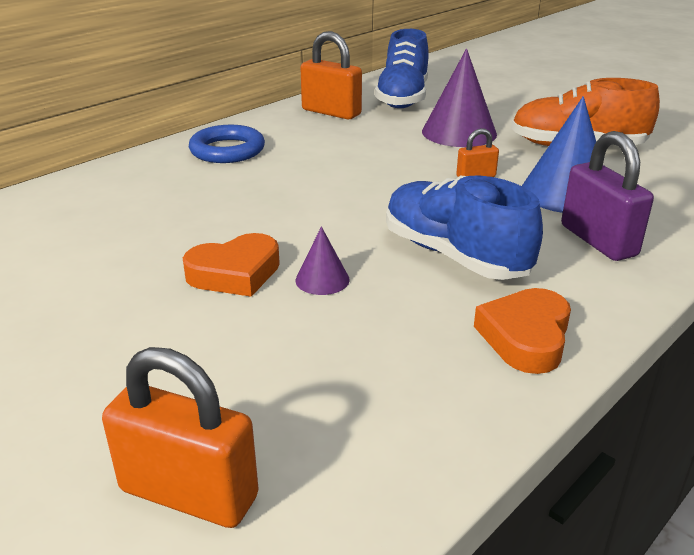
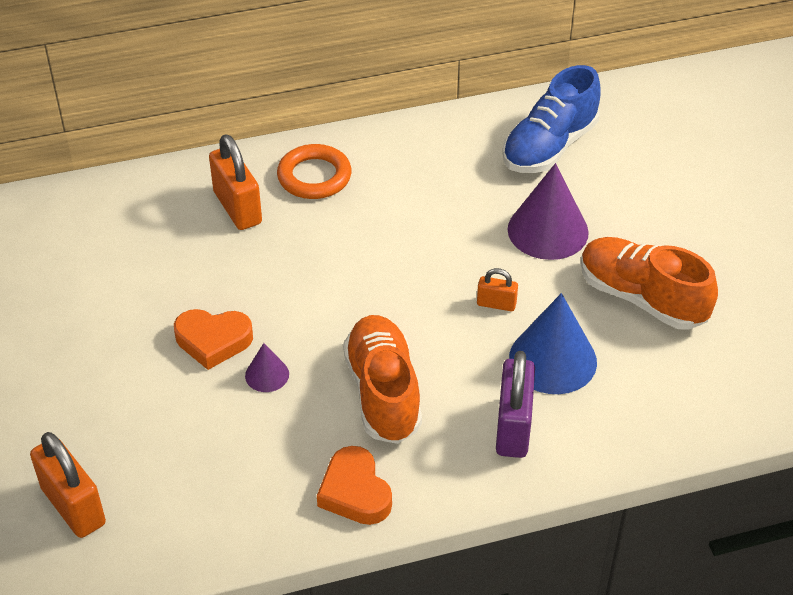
camera: 30 degrees right, 15 degrees up
blue ring [189,125,265,163] -> orange ring [277,144,351,199]
orange padlock [300,31,362,119] -> orange padlock moved to [209,134,262,230]
blue shoe [386,175,543,280] -> orange shoe [343,315,422,444]
orange heart [474,288,571,374] -> orange heart turned 75 degrees counterclockwise [317,446,392,525]

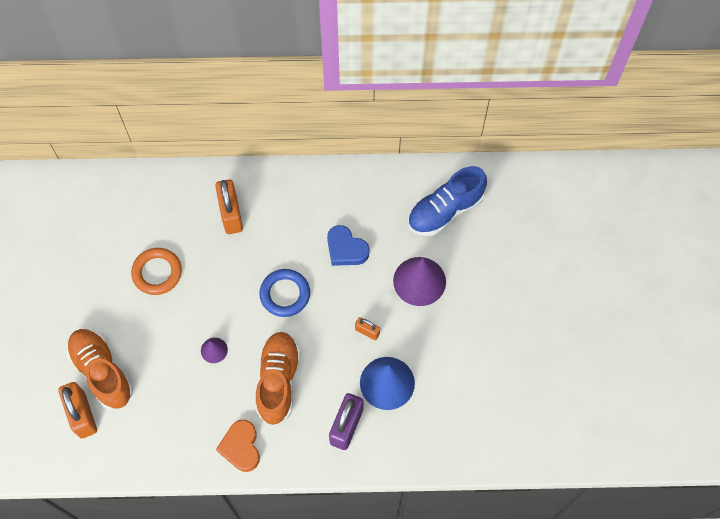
camera: 15 degrees right, 20 degrees up
orange heart [174,309,253,370] -> none
orange ring [277,144,351,199] -> orange ring moved to [131,248,182,295]
orange shoe [581,237,718,330] -> orange shoe moved to [66,329,133,410]
none -> blue ring [259,269,310,317]
none -> blue heart [327,225,369,266]

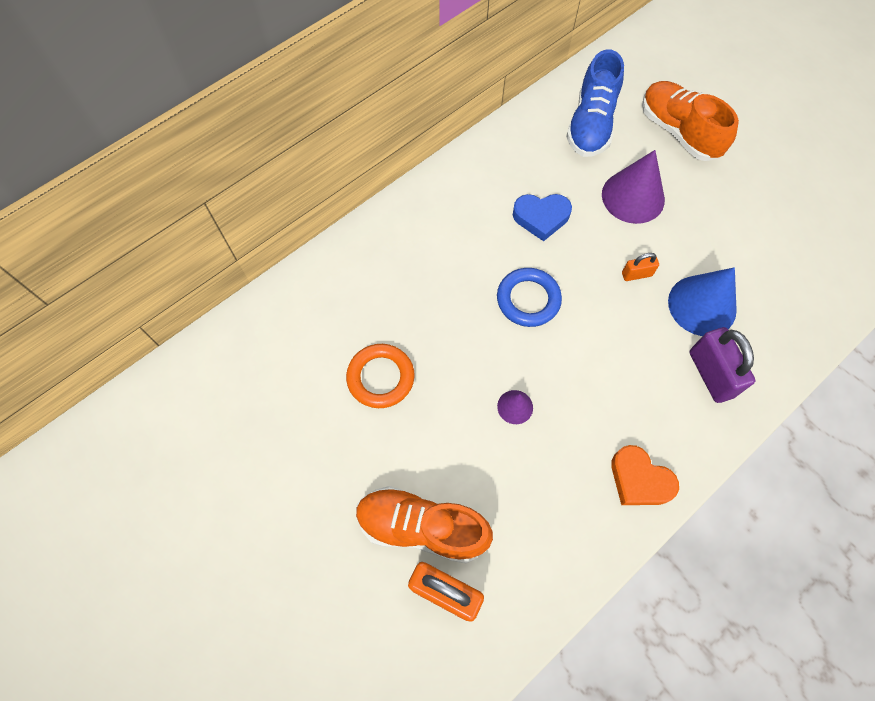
camera: 40 degrees left, 0 degrees up
orange padlock [215,179,243,234] -> none
orange shoe [256,332,300,425] -> orange shoe moved to [642,81,739,161]

